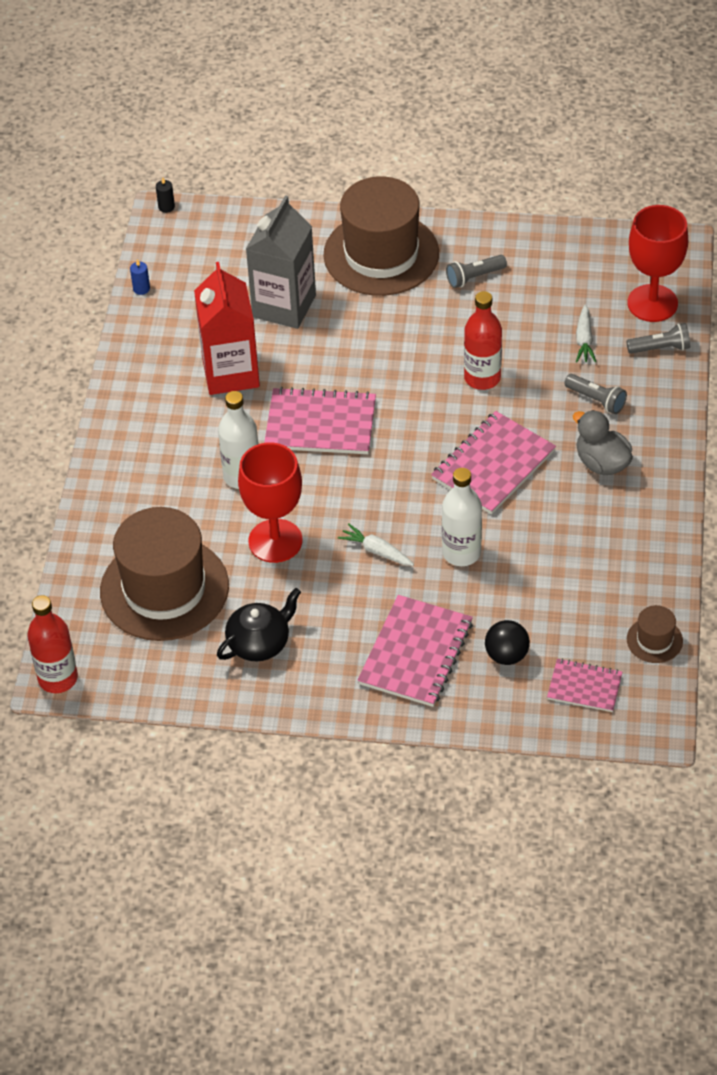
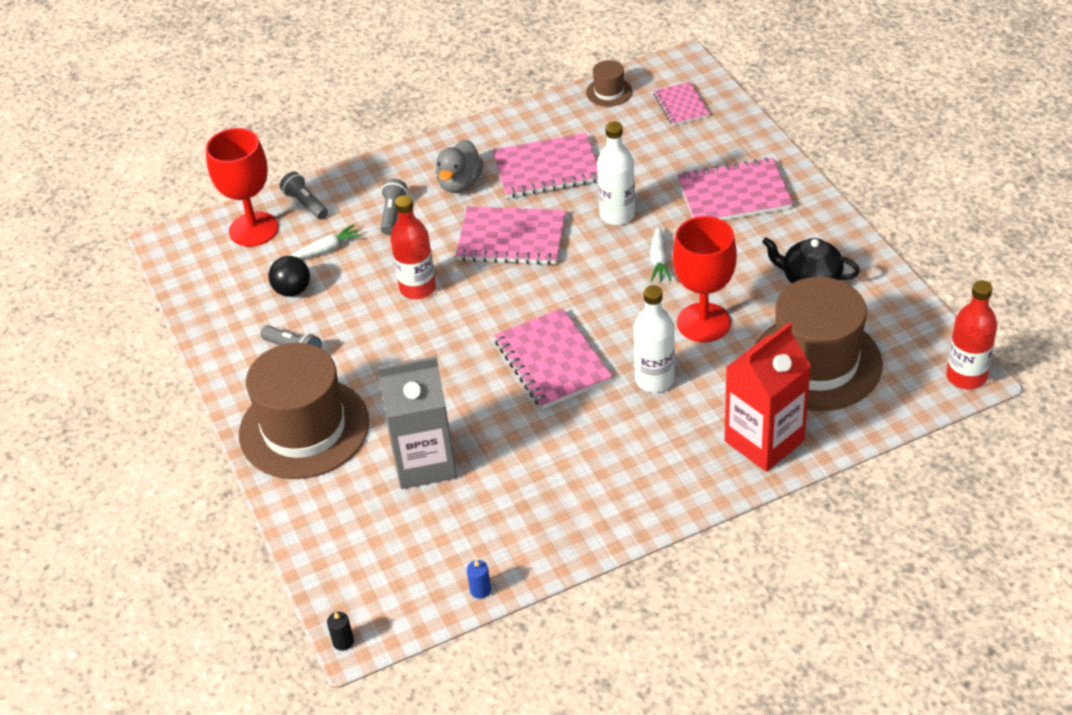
camera: 120 degrees left, 5 degrees down
red carton [194,262,260,395] -> red carton moved to [725,323,811,472]
black ball [485,620,530,665] -> black ball moved to [269,256,310,297]
none -> pink notebook [493,133,598,198]

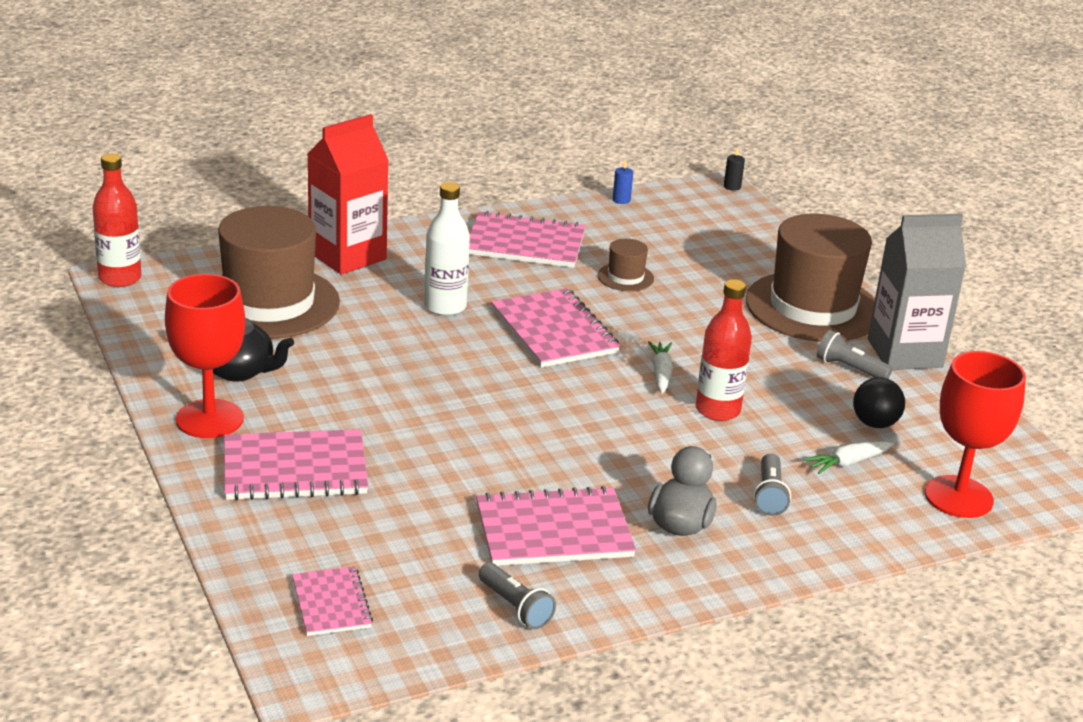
camera: 175 degrees right, 15 degrees down
grey flashlight [280,172,328,219] -> grey flashlight moved to [479,563,556,629]
grey carton [377,356,457,489] -> grey carton moved to [868,214,966,370]
pink notebook [456,206,566,265] -> pink notebook moved to [469,211,586,268]
brown hat [586,60,632,107] -> brown hat moved to [598,238,654,291]
white bottle [597,121,635,225] -> none
white carrot [650,226,671,282] -> white carrot moved to [648,341,673,394]
red goblet [673,216,737,342] -> red goblet moved to [165,274,245,438]

